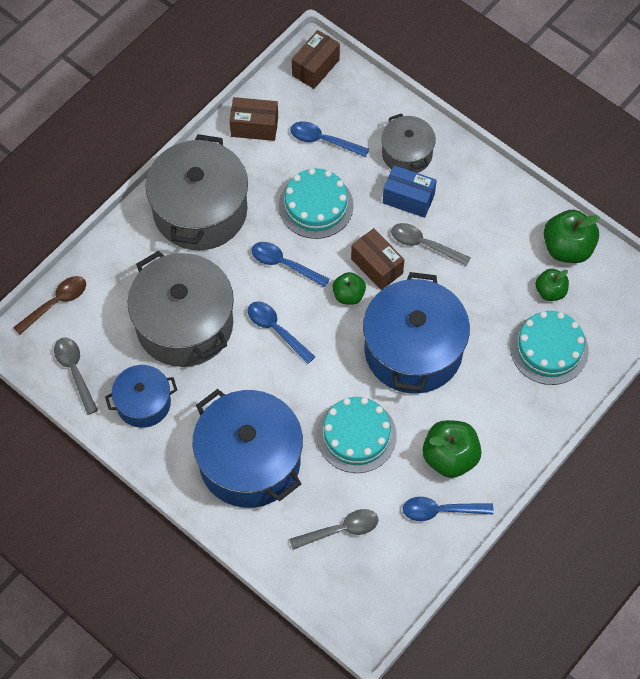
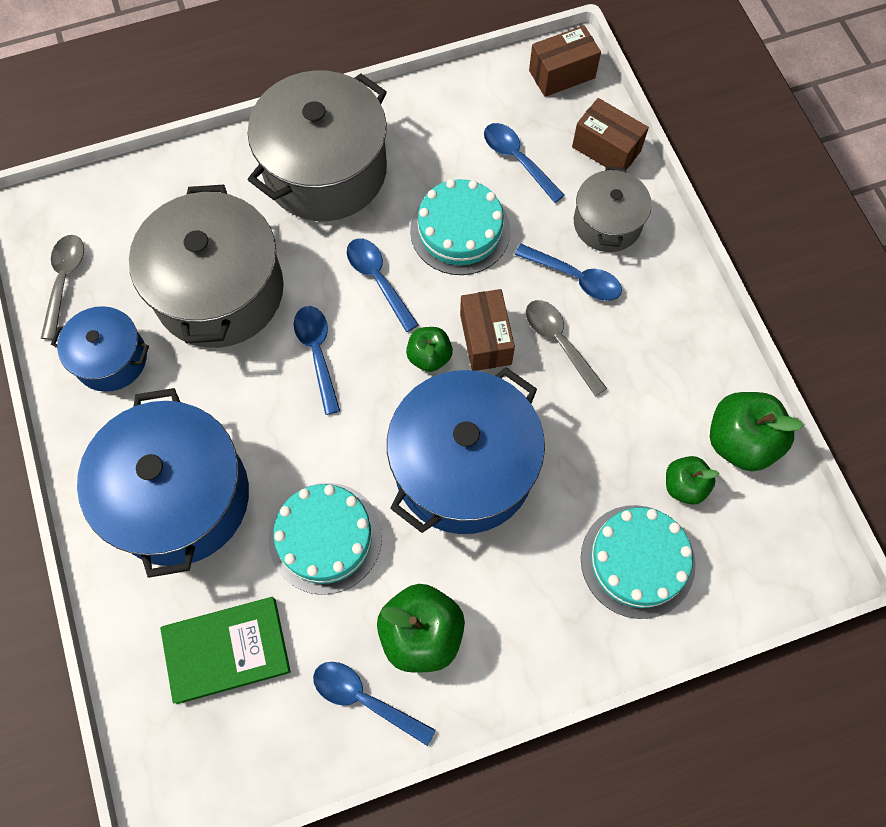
camera: 30 degrees right, 5 degrees up
brown spoon [13,276,86,335] -> none
brown box [230,97,278,141] -> brown box moved to [572,98,649,170]
grey spoon [289,509,379,549] -> green book [160,597,291,704]
blue box [383,165,437,218] -> blue spoon [515,244,622,301]

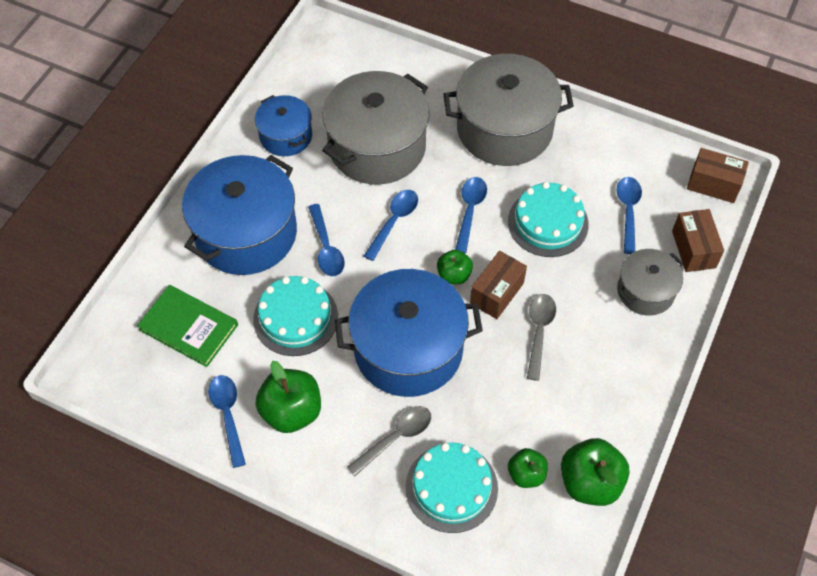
camera: 45 degrees right, 10 degrees down
grey spoon [41,235,84,340] -> grey spoon moved to [347,406,431,476]
blue spoon [515,244,622,301] -> blue spoon moved to [308,204,345,276]

